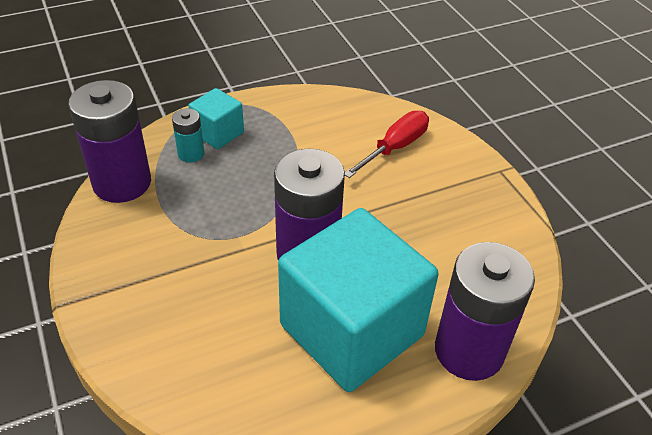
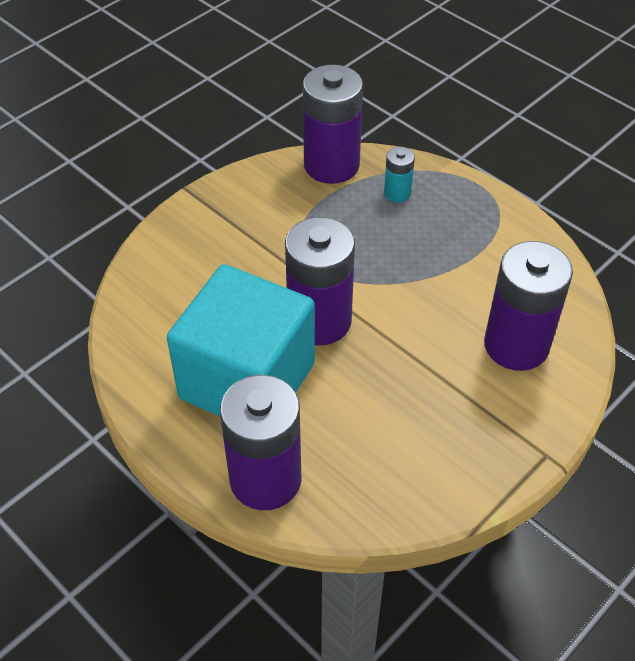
camera: 70 degrees right, 5 degrees up
turquoise cube [188,88,244,149] -> none
red screwdriver [345,111,429,178] -> purple battery [484,241,573,371]

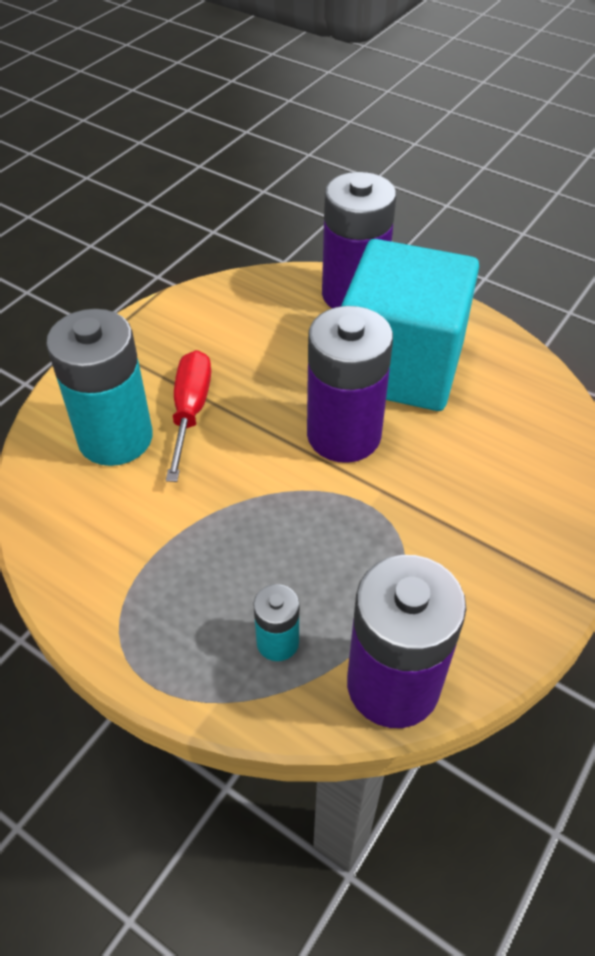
camera: 170 degrees right, 0 degrees up
purple battery [484,241,573,371] -> turquoise battery [46,309,153,466]
none -> red screwdriver [166,350,211,482]

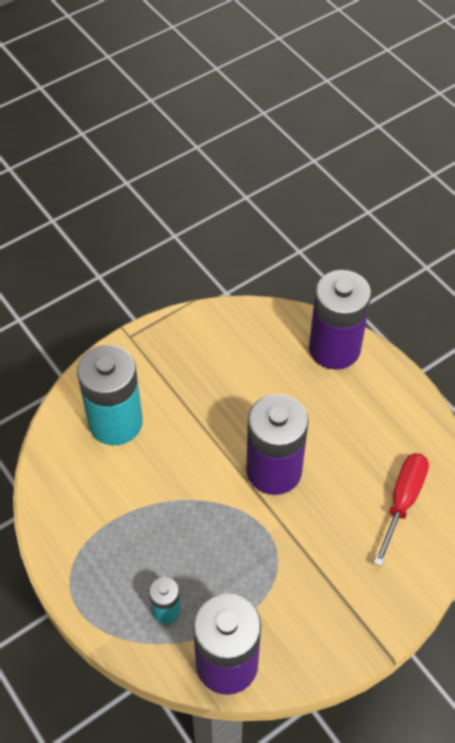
camera: 20 degrees right, 5 degrees up
red screwdriver [166,350,211,482] -> red screwdriver moved to [374,453,429,566]
turquoise cube [341,239,479,411] -> none

